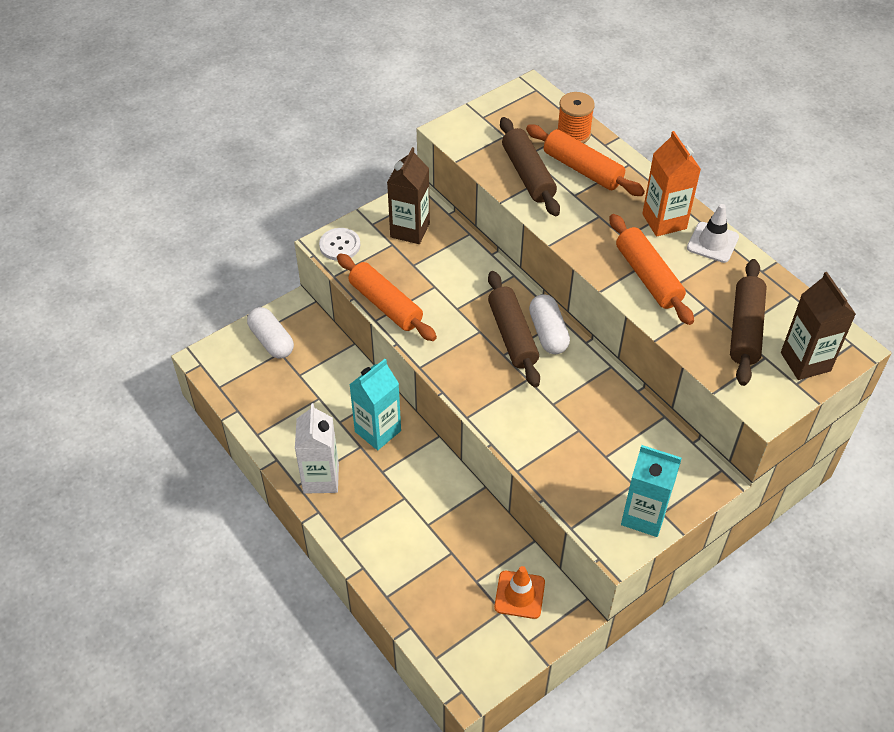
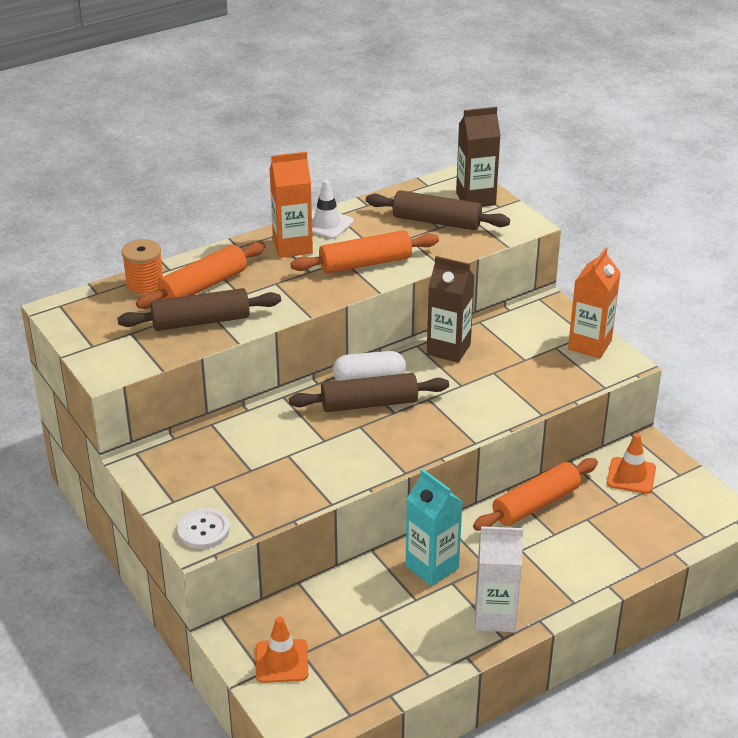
camera: 85 degrees left, 15 degrees down
white capsule [247,307,294,359] -> orange traffic cone [256,617,308,683]
orange rolling pin [337,253,437,341] -> orange rolling pin moved to [473,458,598,531]
brown carton [387,147,430,244] -> brown carton moved to [427,256,475,363]
turquoise carton [621,445,682,537] -> orange carton [568,247,621,358]

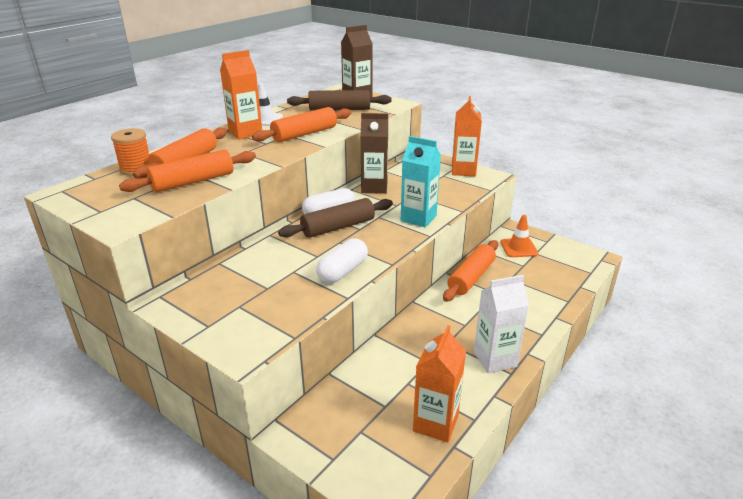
camera: 20 degrees left, 5 degrees down
brown rolling pin [117,288,281,331] -> orange rolling pin [119,150,256,192]
white button [177,508,230,549] -> none
orange traffic cone [256,617,308,683] -> none
turquoise carton [405,469,463,586] -> turquoise carton moved to [401,136,441,227]
none -> white capsule [316,238,368,283]
none -> orange carton [413,325,466,443]

